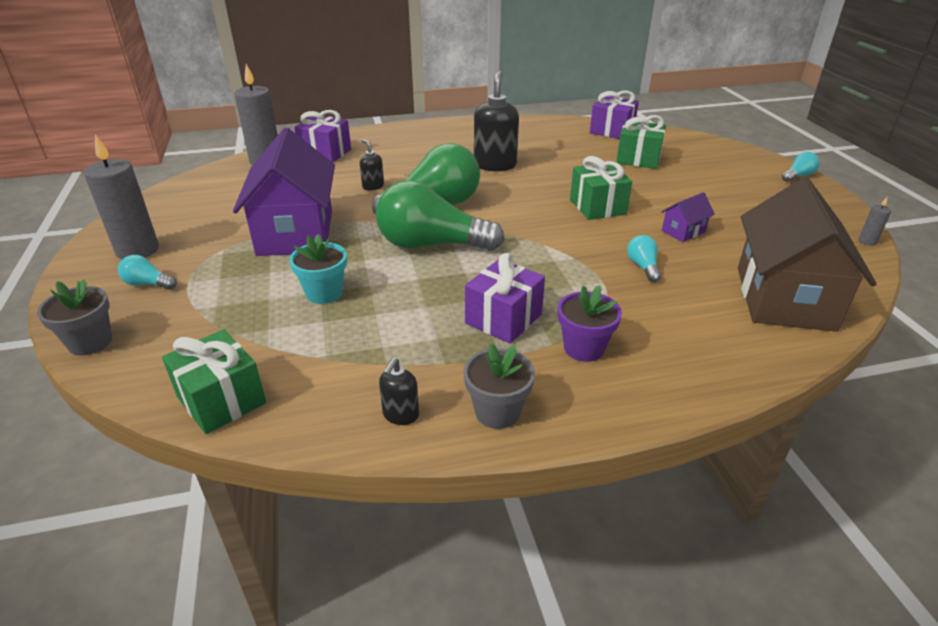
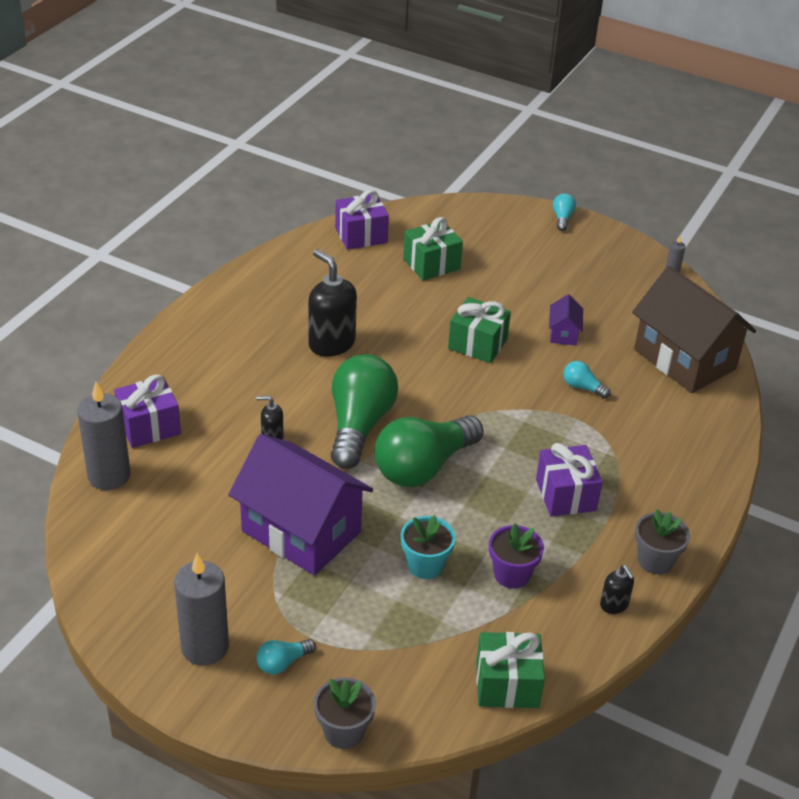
camera: 50 degrees left, 5 degrees up
purple flower pot [558,285,622,362] -> purple flower pot moved to [489,523,544,589]

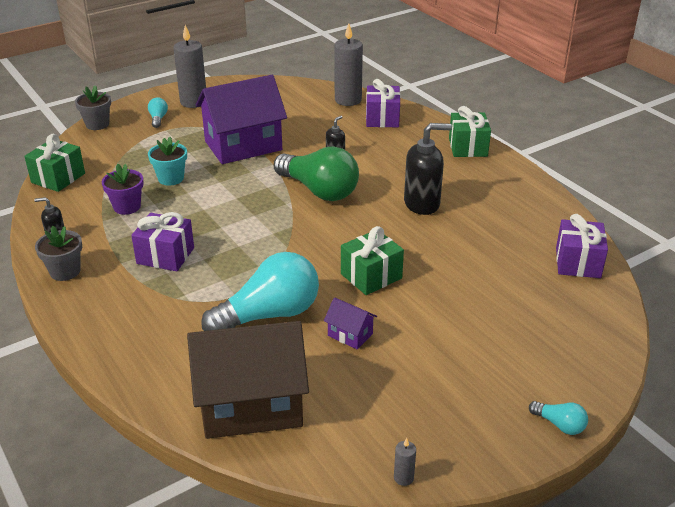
camera: 120 degrees right, 5 degrees down
green light bulb [375,415,484,487] -> none
green gift [403,217,463,281] -> green gift moved to [449,106,491,157]
turquoise light bulb [563,361,611,399] -> turquoise light bulb [201,252,319,331], size x2.35

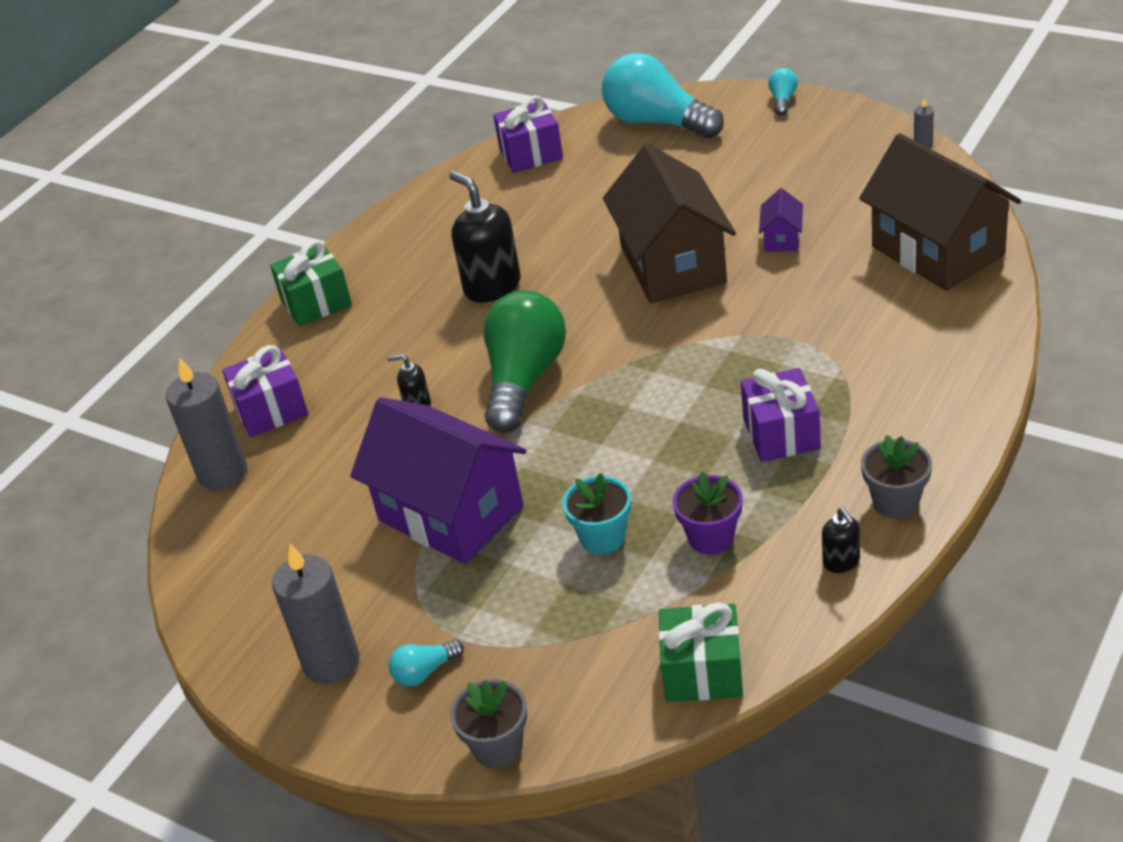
camera: 110 degrees left, 5 degrees up
turquoise light bulb [201,252,319,331] -> turquoise light bulb moved to [602,53,724,138]
green gift [341,226,404,295] -> brown house [603,144,736,303]

